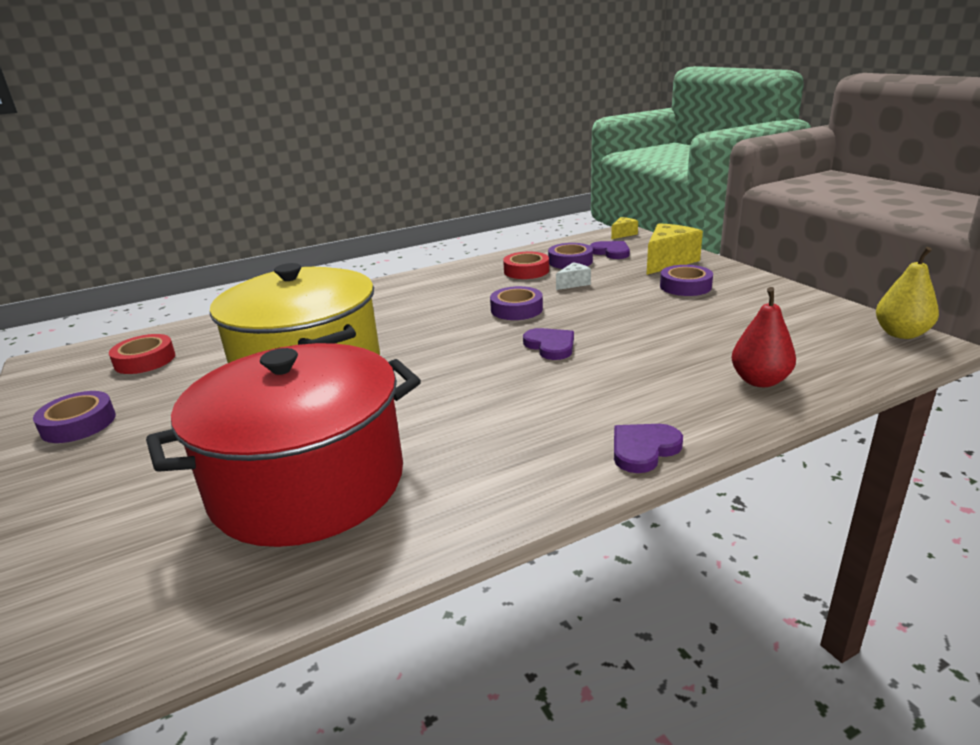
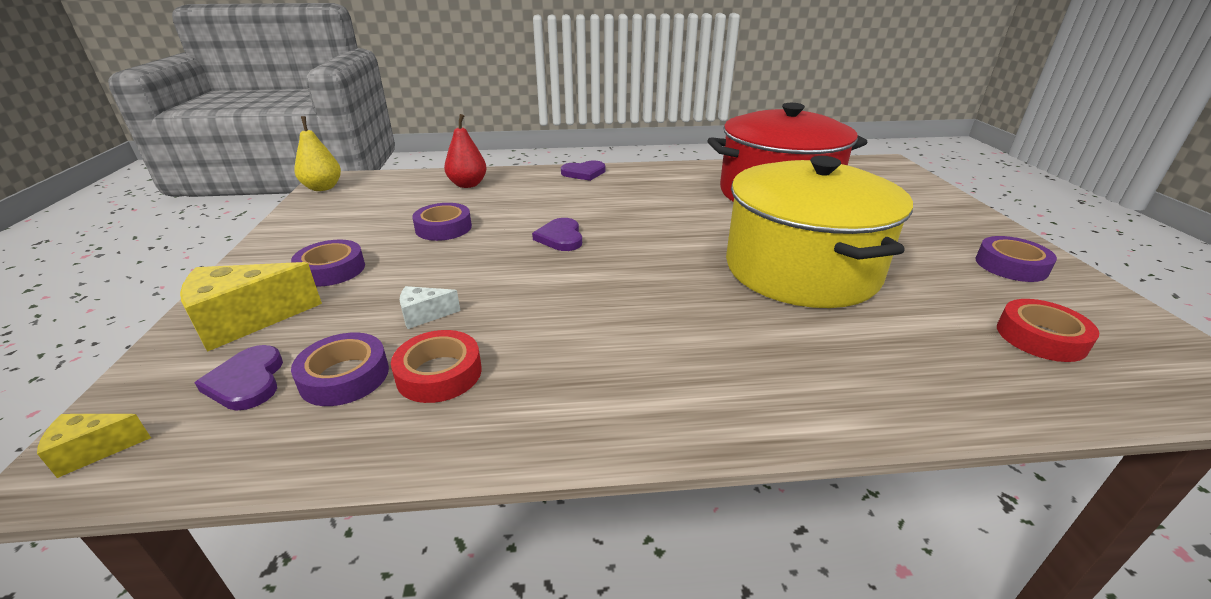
camera: 160 degrees left, 5 degrees up
purple tape [490,286,543,320] -> purple tape moved to [412,203,472,241]

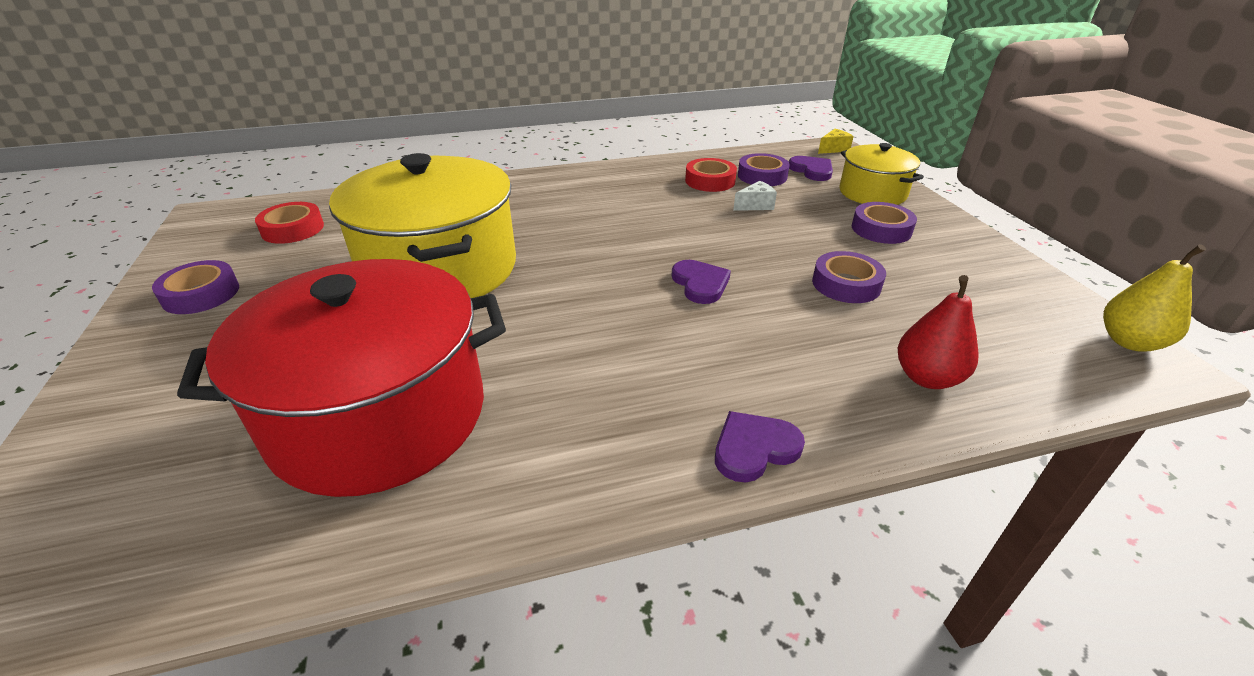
camera: 170 degrees right, 5 degrees up
yellow cheese [180,262,322,352] -> yellow pot [839,143,924,205]

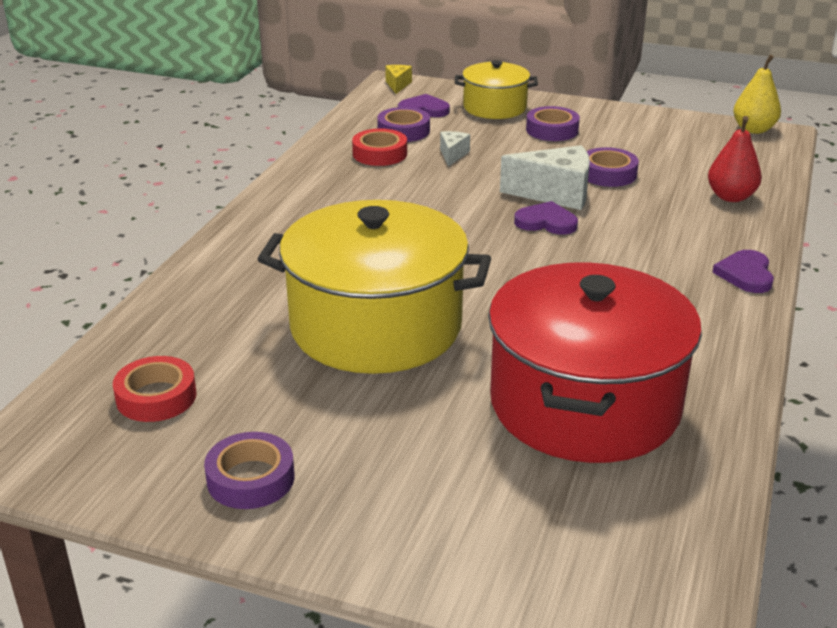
camera: 55 degrees left, 5 degrees down
none -> white cheese [500,145,590,210]

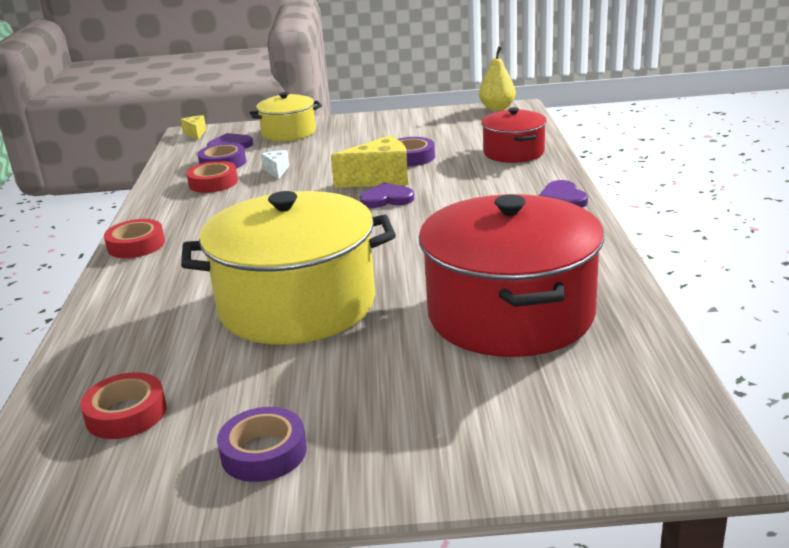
camera: 20 degrees left, 5 degrees down
white cheese [500,145,590,210] -> yellow cheese [331,136,408,188]
purple tape [526,106,580,141] -> none
red pear [708,116,762,202] -> red pot [481,107,547,163]
none -> red tape [104,219,165,258]

